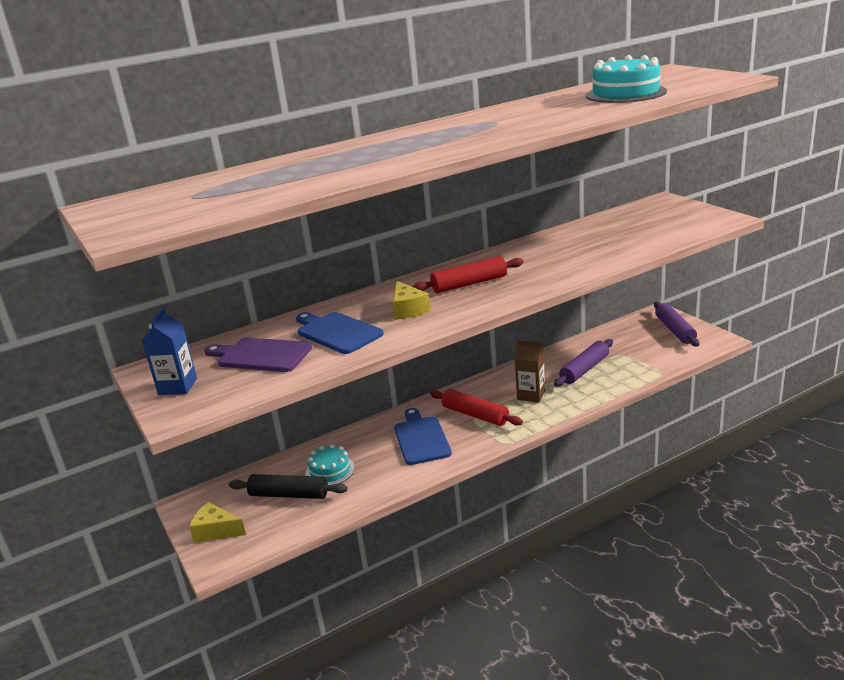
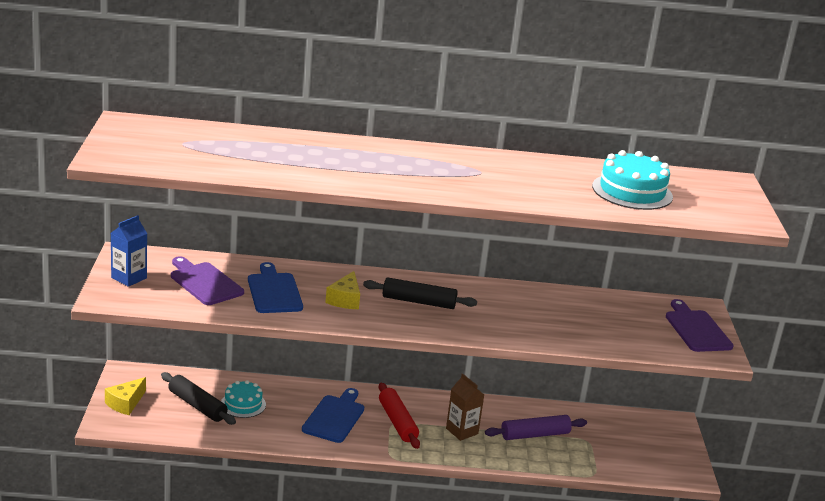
camera: 25 degrees right, 0 degrees up
yellow cheese [189,502,246,542] -> yellow cheese turned 105 degrees counterclockwise [105,377,146,415]
red rolling pin [412,256,523,293] -> black rolling pin [363,277,477,309]
purple rolling pin [654,302,699,347] -> none
none -> purple cutting board [665,299,734,352]

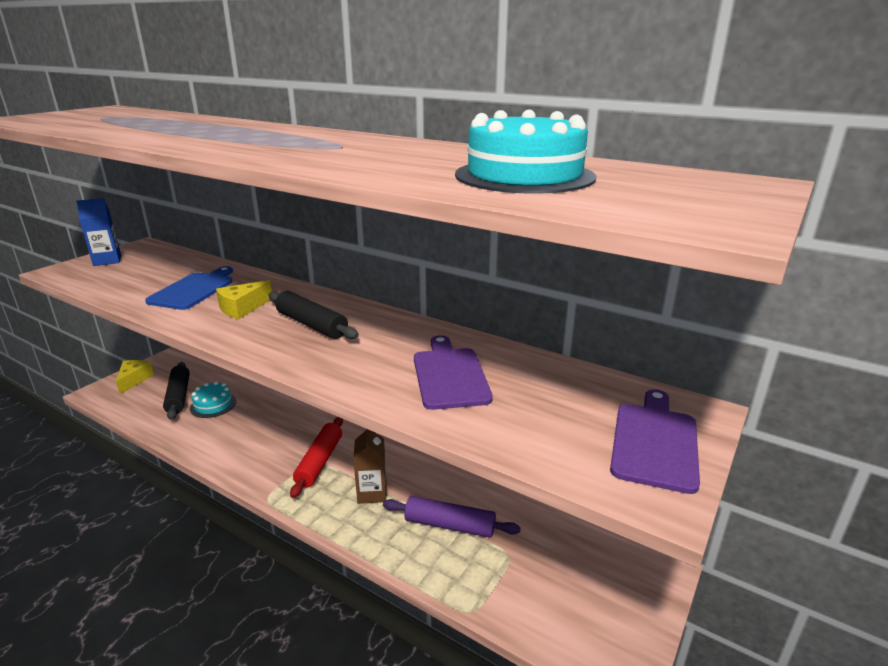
camera: 35 degrees right, 0 degrees up
yellow cheese [105,377,146,415] -> yellow cheese turned 120 degrees clockwise [116,360,154,394]
purple cutting board [171,257,244,305] -> purple cutting board moved to [414,335,493,410]
blue cutting board [302,388,364,443] -> none

